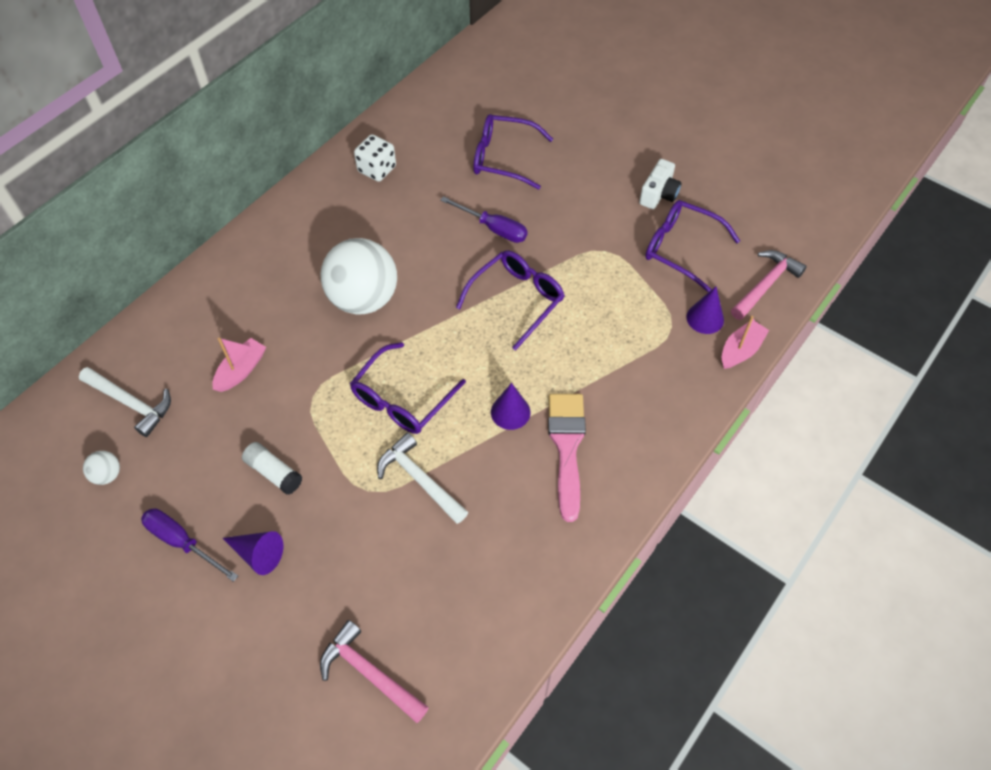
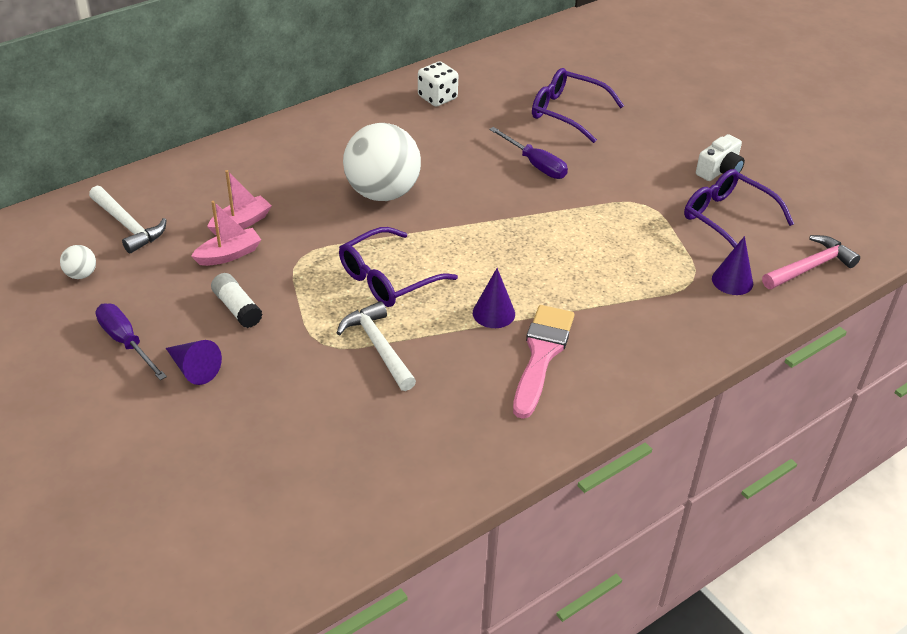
camera: 15 degrees right, 15 degrees down
pink hammer [320,620,429,723] -> none
purple glasses [456,250,565,351] -> none
pink boat [722,316,769,369] -> pink boat moved to [191,201,261,266]

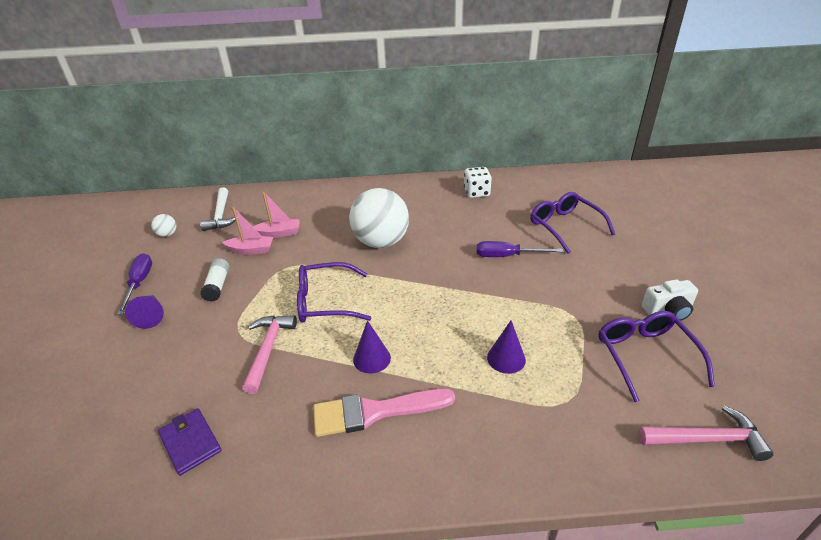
camera: 35 degrees right, 5 degrees down
white hammer [337,301,416,391] -> pink hammer [242,315,297,394]
purple screwdriver [489,127,568,179] -> purple screwdriver turned 105 degrees clockwise [476,241,563,257]
pink brush [513,305,574,419] -> pink brush turned 150 degrees counterclockwise [313,389,455,437]
purple cone [712,236,753,295] -> purple cone moved to [487,321,526,374]
none -> purple wallet [158,408,221,476]

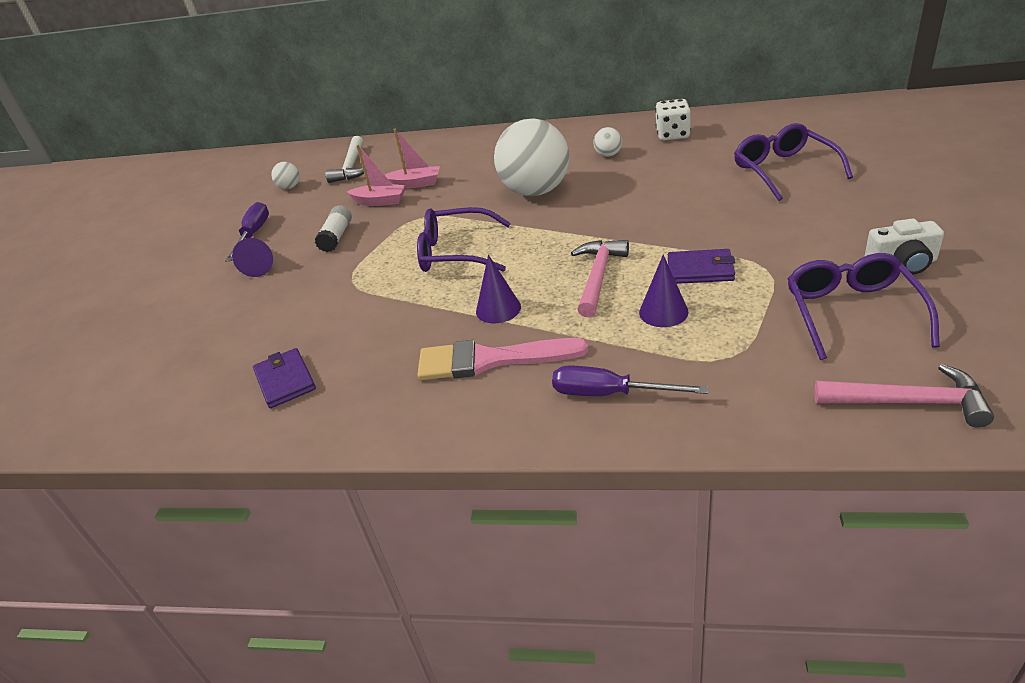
camera: 15 degrees right, 0 degrees up
pink hammer [242,315,297,394] -> pink hammer moved to [571,240,629,317]
purple screwdriver [476,241,563,257] -> purple screwdriver moved to [552,366,708,396]
none -> white ball [593,127,622,157]
none -> purple wallet [668,249,735,284]

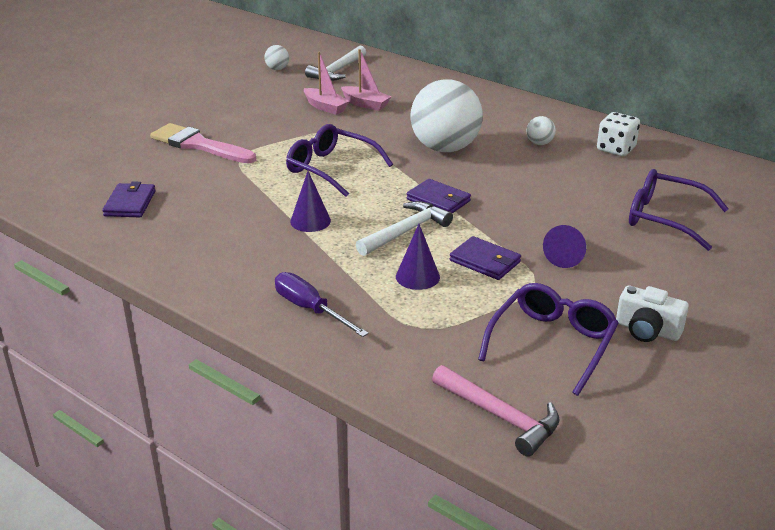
camera: 25 degrees right, 5 degrees down
purple screwdriver [225,202,269,261] -> none
purple cone [232,238,273,277] -> purple cone moved to [543,225,586,268]
white glue stick [315,205,352,252] -> none
pink brush [417,338,589,380] -> pink brush moved to [150,123,256,163]
pink hammer [571,240,629,317] -> white hammer [356,201,453,256]
purple glasses [734,123,853,201] -> purple glasses turned 75 degrees counterclockwise [629,169,729,251]
none -> purple wallet [406,179,471,213]

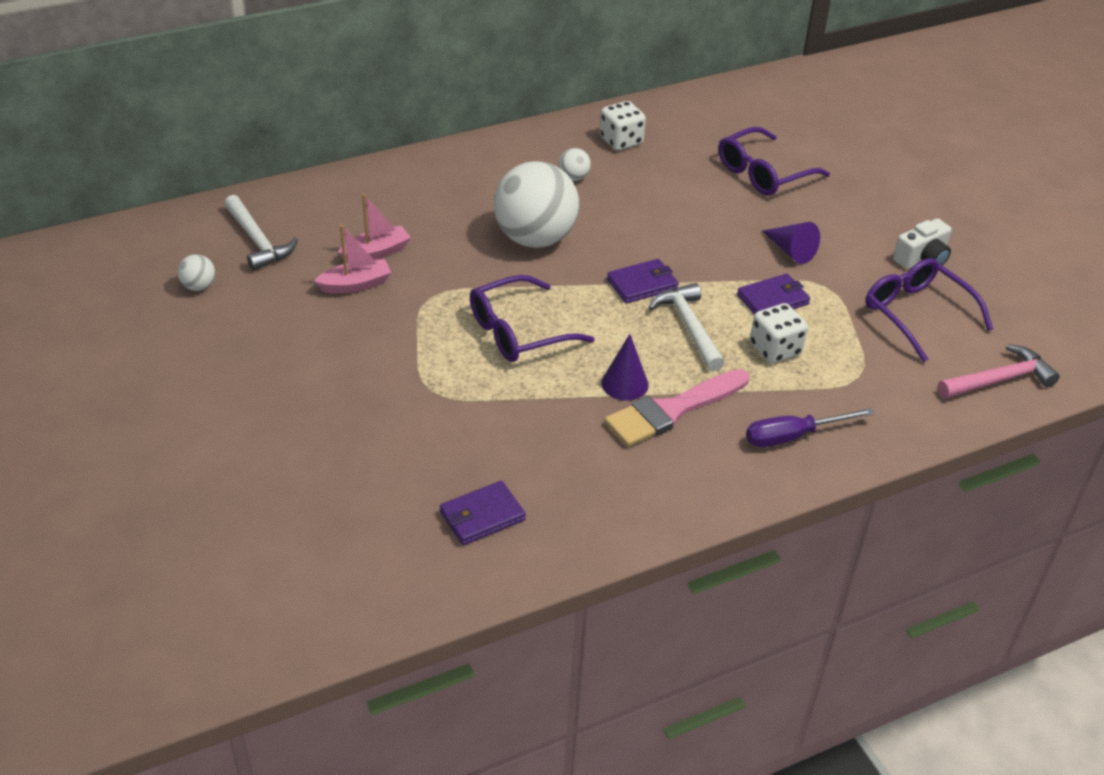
camera: 65 degrees left, 10 degrees up
purple wallet [102,181,156,217] -> purple wallet turned 60 degrees counterclockwise [440,481,526,545]
pink brush [150,123,256,163] -> pink brush moved to [604,369,749,447]
purple cone [396,224,440,290] -> white dice [750,303,808,364]

